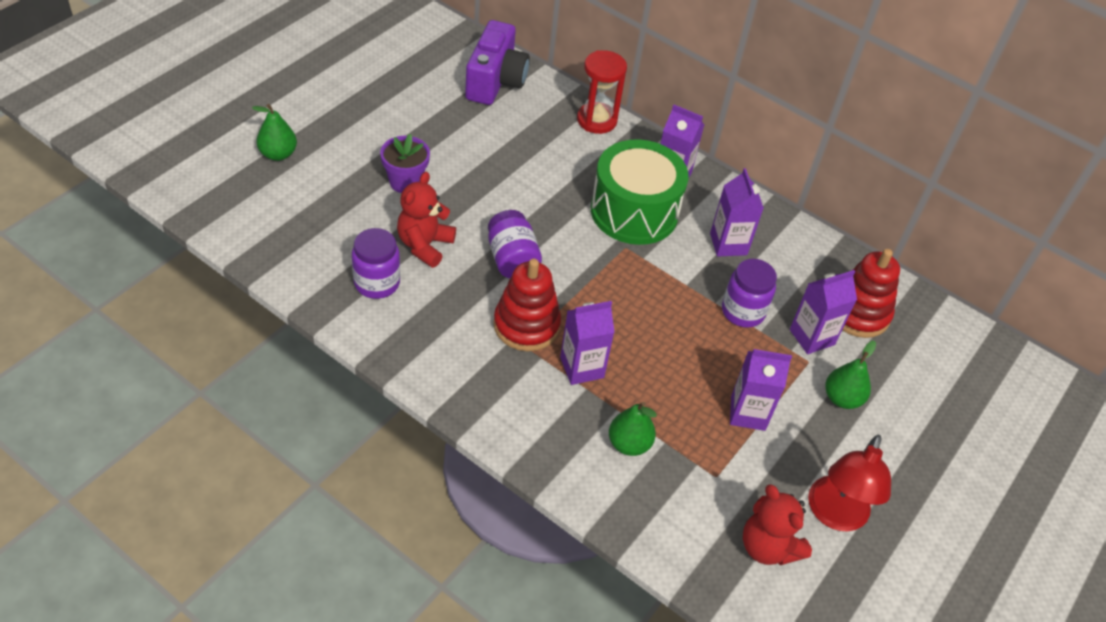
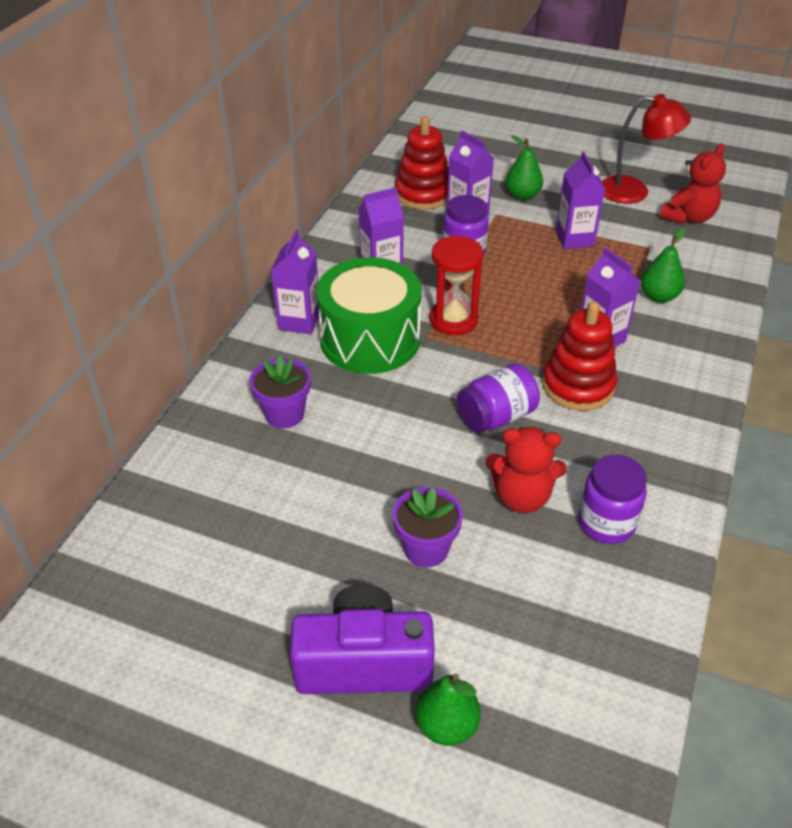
camera: 100 degrees left, 5 degrees down
purple camera [465,20,530,105] -> purple camera moved to [290,585,435,694]
red hourglass [577,50,627,134] -> red hourglass moved to [430,235,483,335]
none -> purple flower pot [249,355,311,429]

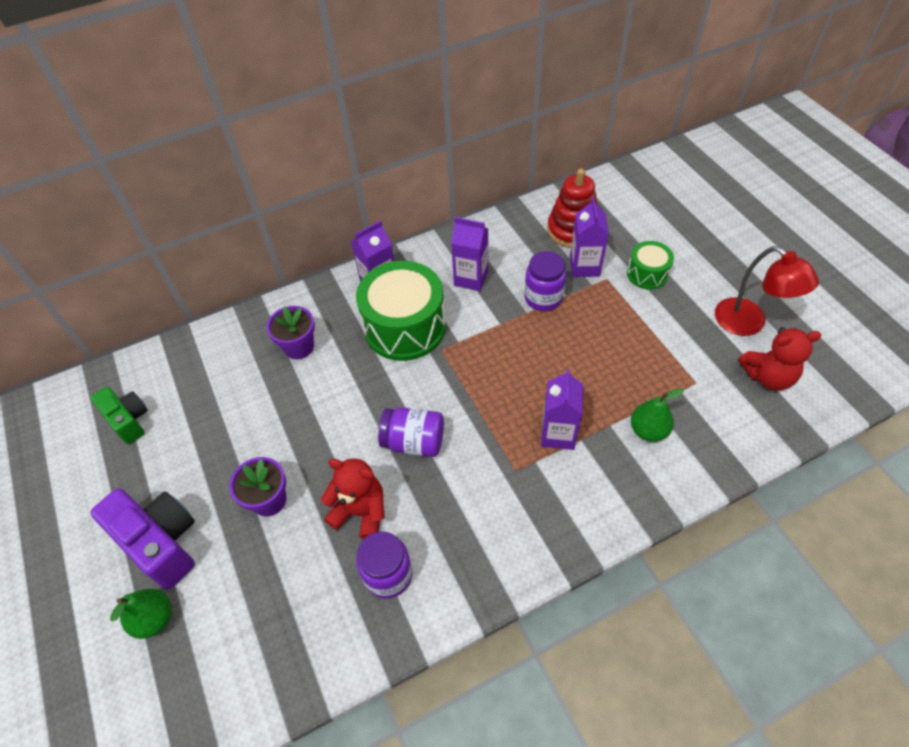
camera: 45 degrees right, 10 degrees up
red hourglass [430,235,483,335] -> none
red teddy bear [485,427,567,513] -> red teddy bear turned 150 degrees clockwise [321,458,385,539]
green pear [505,135,543,200] -> green drum [627,241,674,290]
red stacking toy [542,301,617,411] -> none
purple carton [556,151,606,249] -> none
none -> green camera [91,387,148,444]

